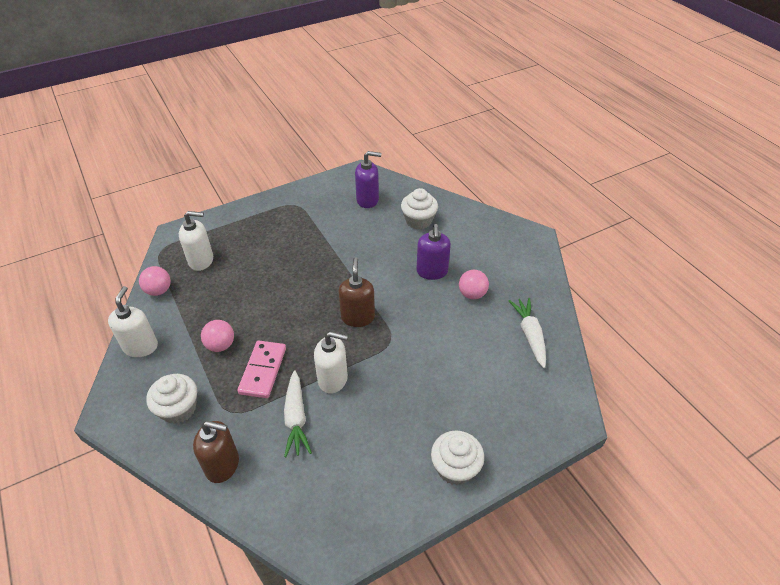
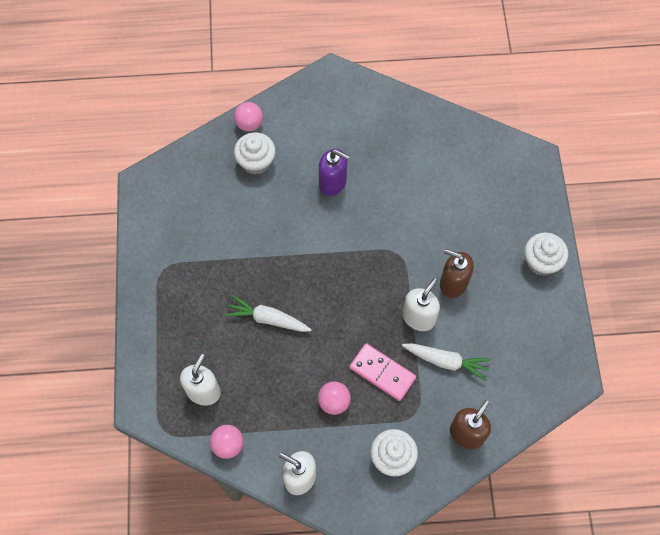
camera: 65 degrees left, 20 degrees up
brown soap dispenser [339,257,375,327] -> brown soap dispenser moved to [440,249,474,298]
purple soap dispenser [355,151,381,208] -> none
pink ball [459,270,489,299] -> pink ball moved to [234,102,263,132]
white carrot [509,298,546,368] -> white carrot moved to [225,295,312,332]

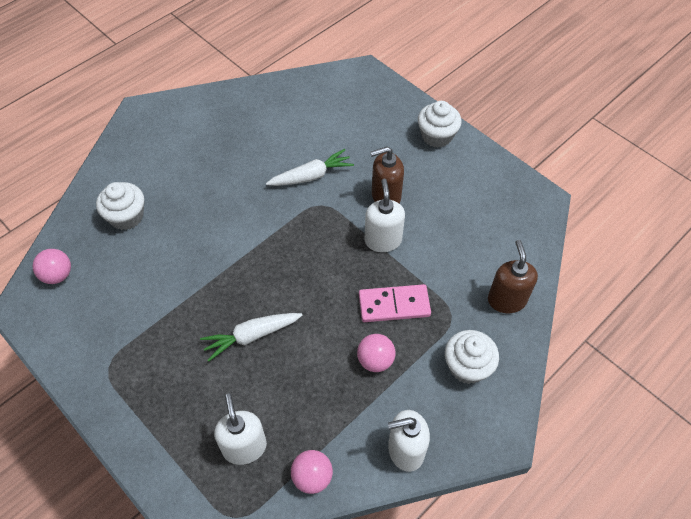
camera: 40 degrees left, 10 degrees down
pink ball [234,102,263,132] -> pink ball moved to [33,249,71,284]
purple soap dispenser [319,149,350,196] -> none
white carrot [402,343,491,381] -> white carrot moved to [266,149,354,186]

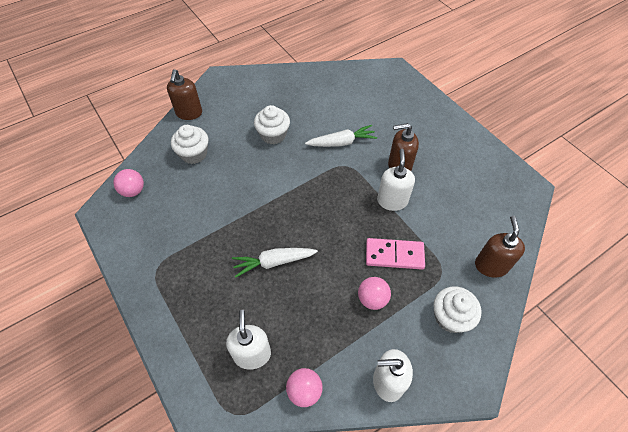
camera: 10 degrees right, 0 degrees up
white cupcake [418,101,462,147] -> white cupcake moved to [254,105,290,144]
none -> brown soap dispenser [167,69,202,120]

